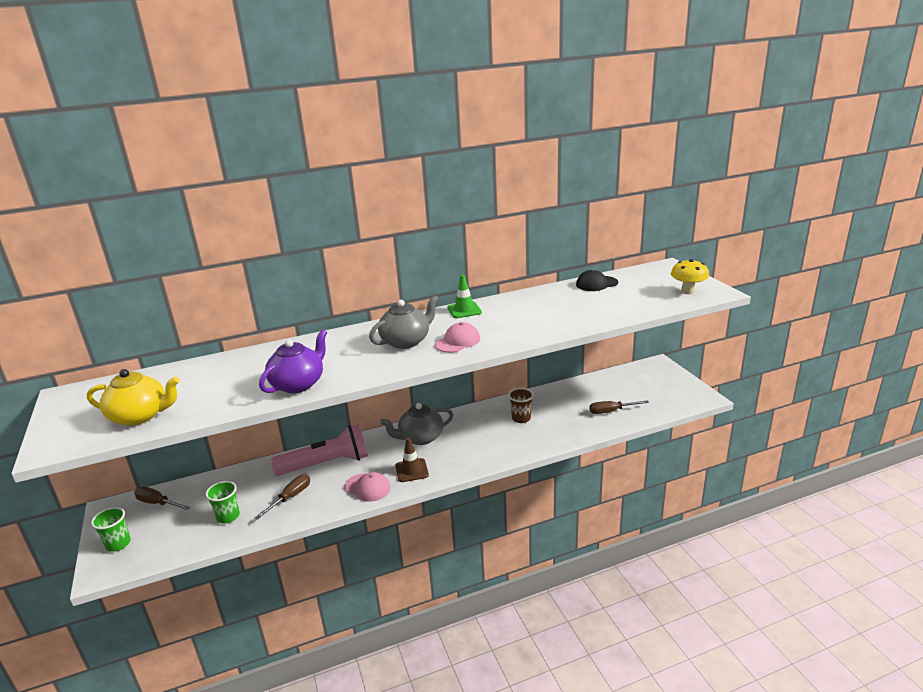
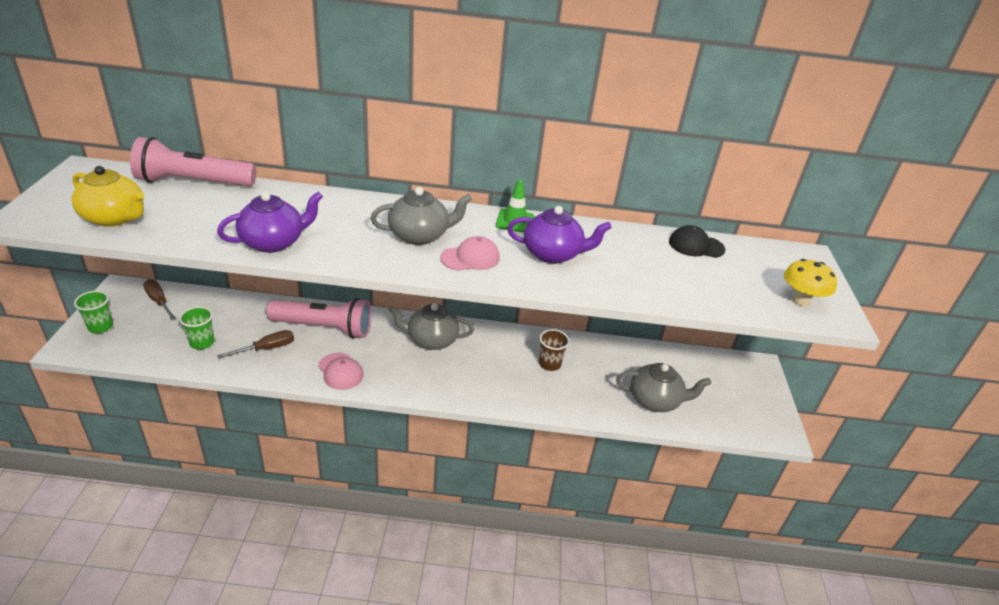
camera: 20 degrees right, 10 degrees up
brown traffic cone [395,438,429,482] -> none
brown screwdriver [589,400,649,414] -> grey teapot [616,363,712,412]
none -> pink flashlight [130,137,256,187]
none -> purple teapot [507,206,612,264]

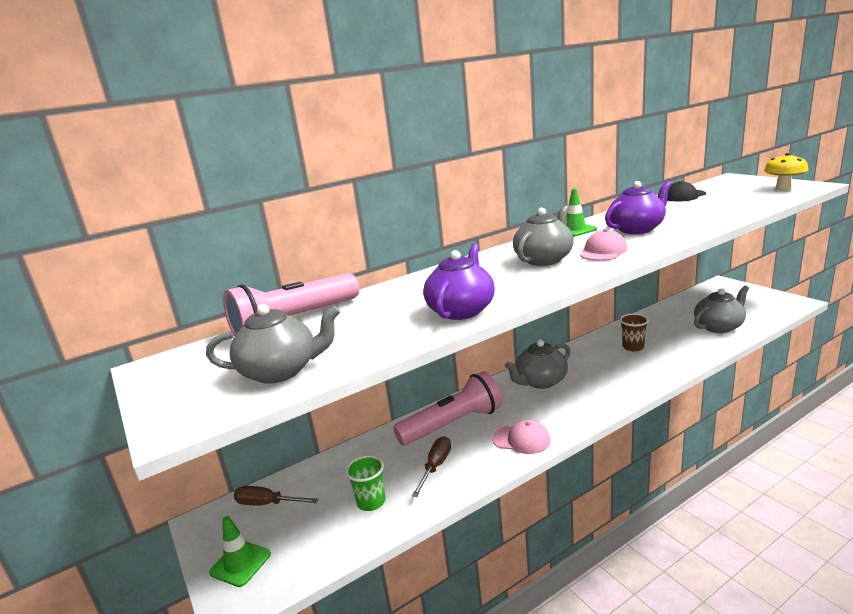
camera: 30 degrees left, 15 degrees down
yellow teapot [72,166,144,227] -> grey teapot [206,304,340,384]
green cup [74,291,113,333] -> green traffic cone [209,516,271,587]

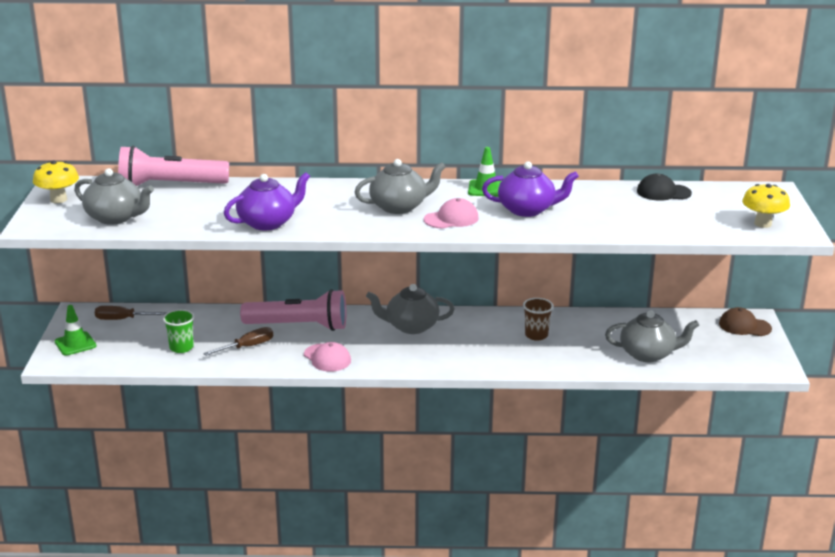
camera: 30 degrees right, 5 degrees up
brown screwdriver [234,486,319,505] -> brown screwdriver turned 45 degrees counterclockwise [95,306,168,320]
none -> yellow mushroom [33,161,79,203]
none -> brown cap [719,307,772,336]

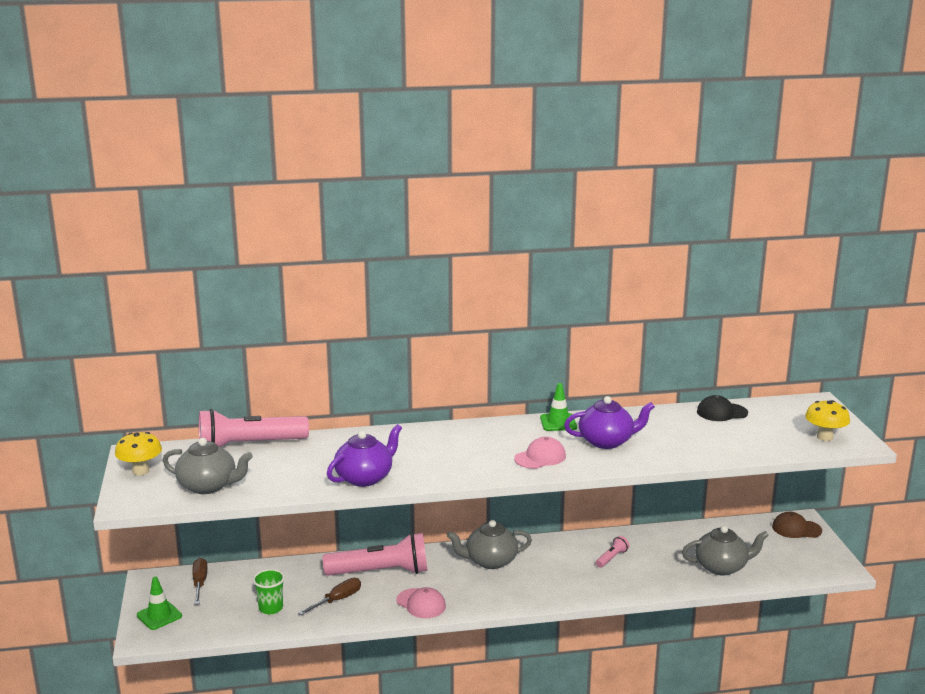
camera: 10 degrees left, 5 degrees down
brown screwdriver [95,306,168,320] -> brown screwdriver turned 90 degrees clockwise [192,558,208,604]
grey teapot [355,159,446,214] -> none
brown cup [523,298,554,341] -> pink flashlight [596,536,629,568]

